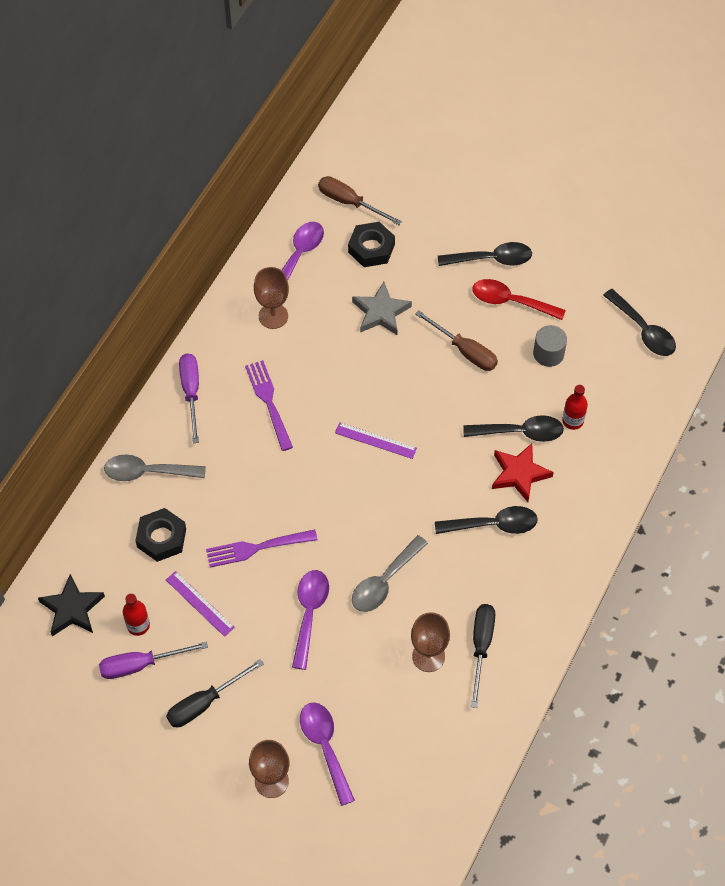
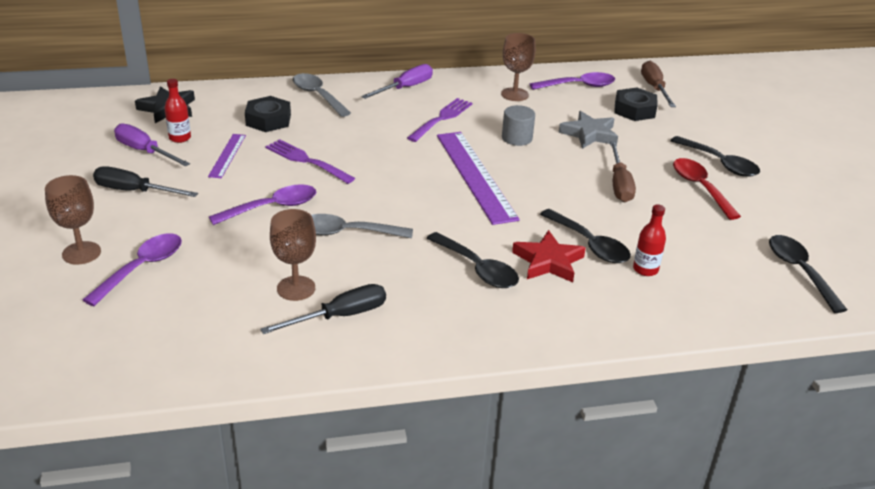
camera: 50 degrees right, 25 degrees down
purple ruler [335,422,417,459] -> purple ruler [437,132,520,225], size x1.99
grey cylinder [533,325,567,367] -> grey cylinder moved to [502,105,535,146]
black spoon [603,289,676,356] -> black spoon turned 150 degrees clockwise [769,235,847,313]

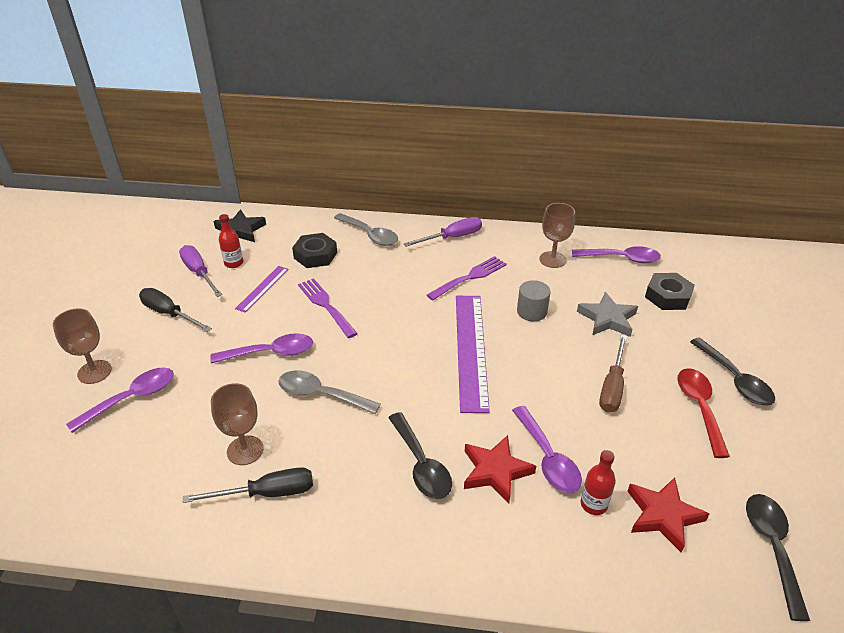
camera: 20 degrees right, 5 degrees up
grey spoon [293,73,351,117] -> grey spoon turned 150 degrees clockwise [334,213,398,246]
black spoon [540,209,631,263] -> purple spoon [512,406,582,493]
brown screwdriver [641,61,676,107] -> none
none -> red star [628,477,709,553]

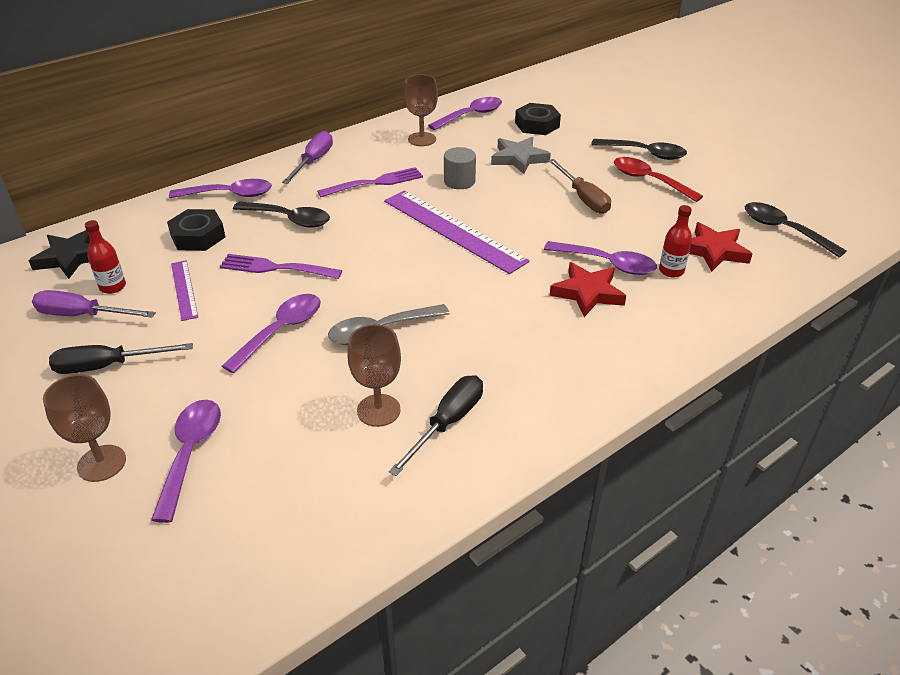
camera: 45 degrees left, 0 degrees up
grey spoon [334,213,398,246] -> purple spoon [169,179,272,198]
black spoon [388,412,452,499] -> black spoon moved to [233,201,330,228]
purple fork [427,256,507,301] -> purple fork turned 60 degrees clockwise [317,167,423,197]

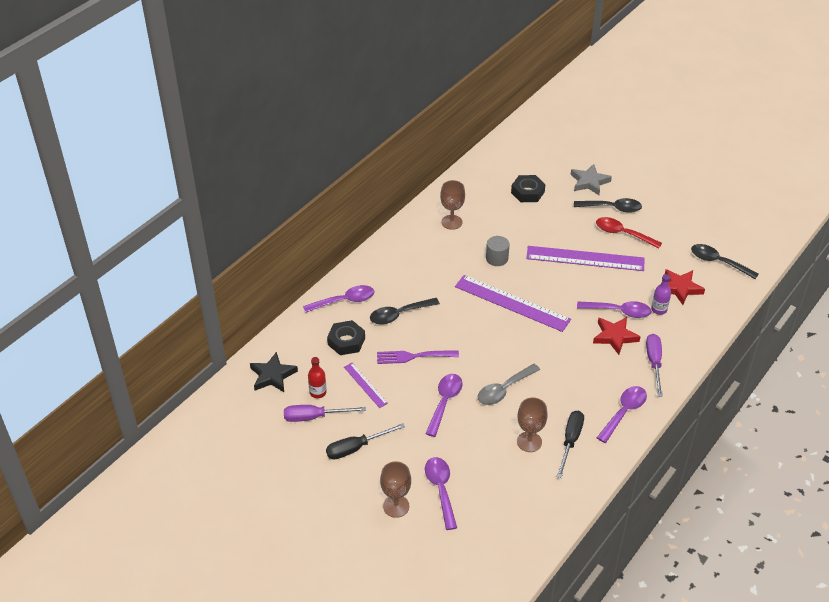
camera: 15 degrees left, 5 degrees up
black spoon [233,201,330,228] -> black spoon turned 150 degrees clockwise [370,298,440,325]
purple screwdriver [282,131,333,184] -> purple screwdriver moved to [646,334,663,397]
purple fork [317,167,423,197] -> none
purple spoon [428,97,502,130] -> purple spoon moved to [597,386,647,443]
grey star [491,137,551,174] -> grey star moved to [571,164,612,195]
brown screwdriver [548,159,611,214] -> purple ruler [526,246,644,271]
red bottle [659,205,692,278] -> purple bottle [651,274,671,315]

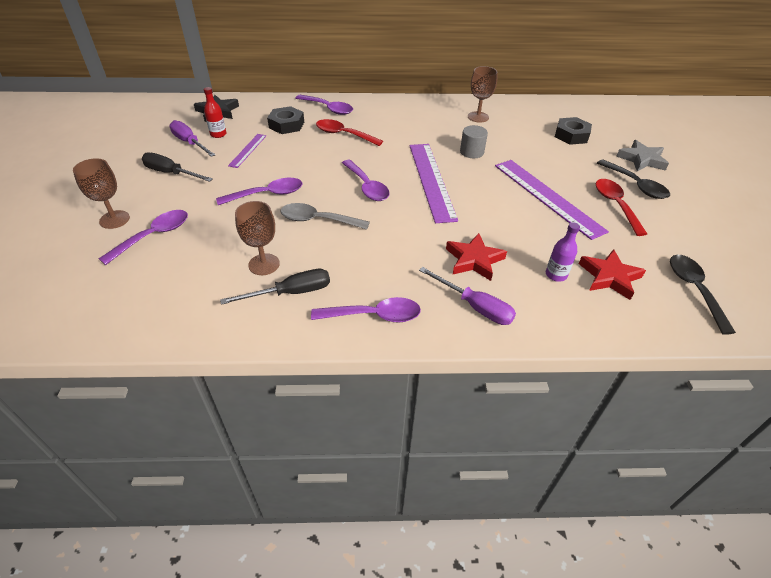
camera: 50 degrees right, 0 degrees up
black spoon [370,298,440,325] -> red spoon [316,119,383,146]
purple fork [377,350,459,364] -> none
purple spoon [577,301,652,318] -> purple spoon moved to [342,160,390,201]
purple screwdriver [646,334,663,397] -> purple screwdriver turned 75 degrees clockwise [419,267,516,325]

